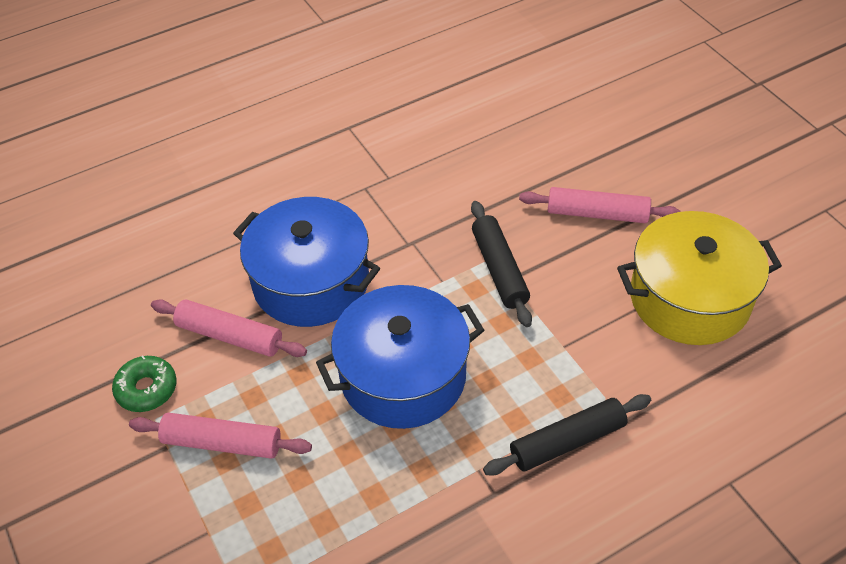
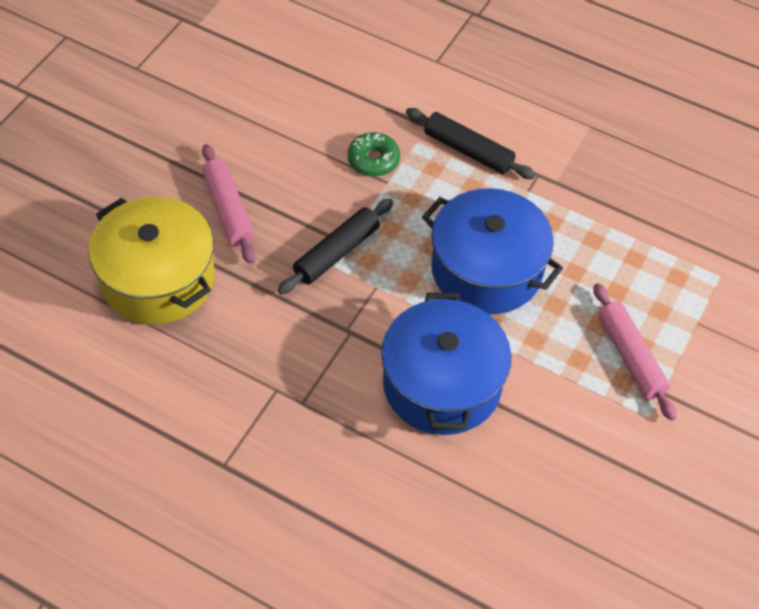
camera: 125 degrees left, 5 degrees up
green donut [112,355,176,412] -> green donut moved to [348,132,400,177]
pink rolling pin [151,299,307,357] -> none
yellow pot [617,211,782,345] -> yellow pot moved to [88,197,215,325]

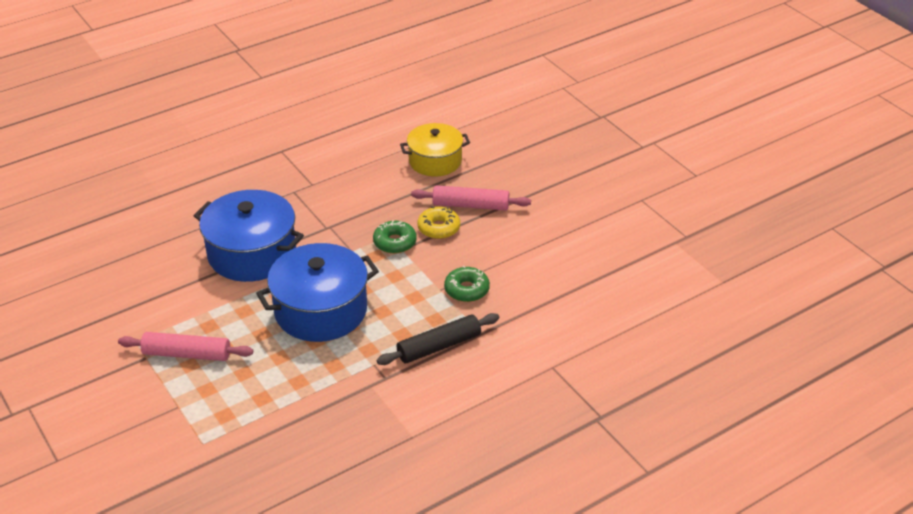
camera: 120 degrees right, 15 degrees down
yellow pot [88,197,215,325] -> yellow pot [400,123,470,177], size x0.65
black rolling pin [278,199,393,295] -> green donut [373,221,417,254]
none -> yellow donut [417,207,460,239]

